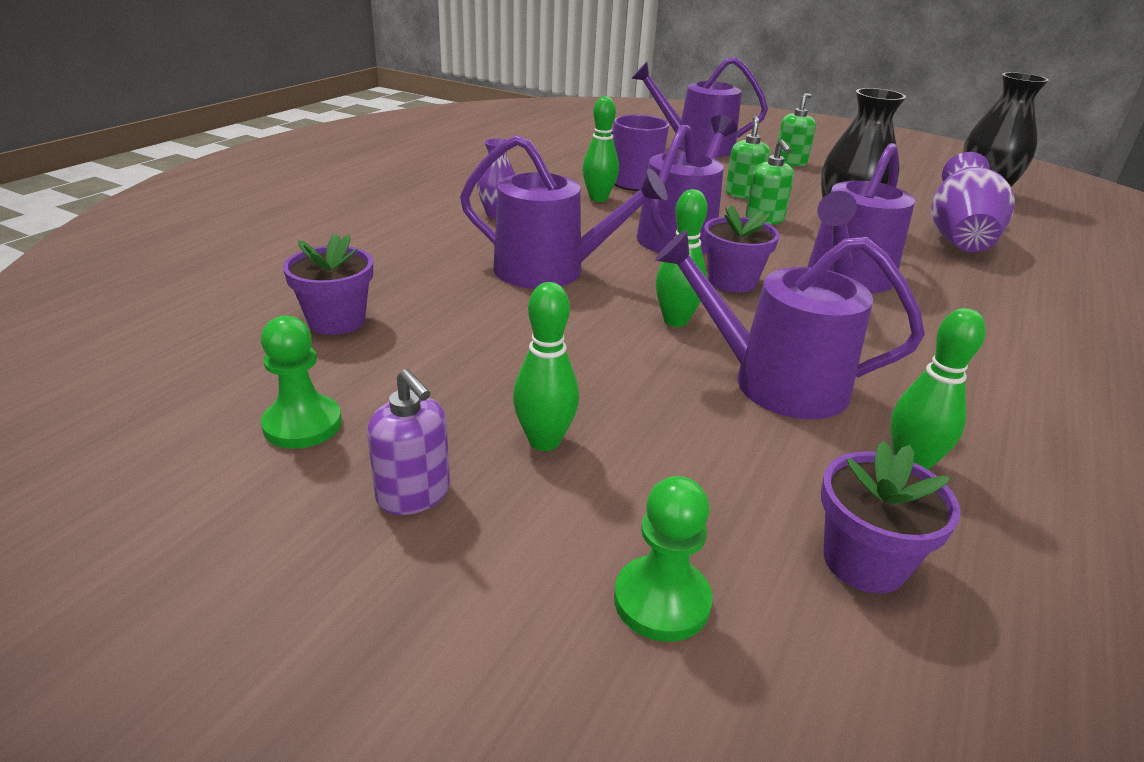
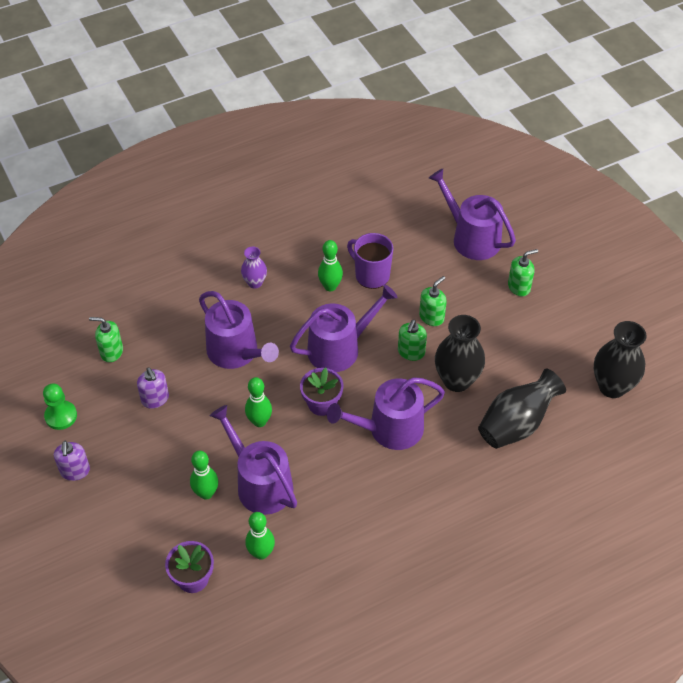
camera: 35 degrees right, 20 degrees up
purple flower pot [283,233,373,335] -> green soap dispenser [89,317,123,362]
green bowling pin [513,282,579,451] -> green bowling pin moved to [190,451,218,500]
green pawn [614,476,713,642] -> none
purple vase [931,152,1015,252] -> black vase [478,368,566,449]
none -> purple soap dispenser [137,367,169,409]

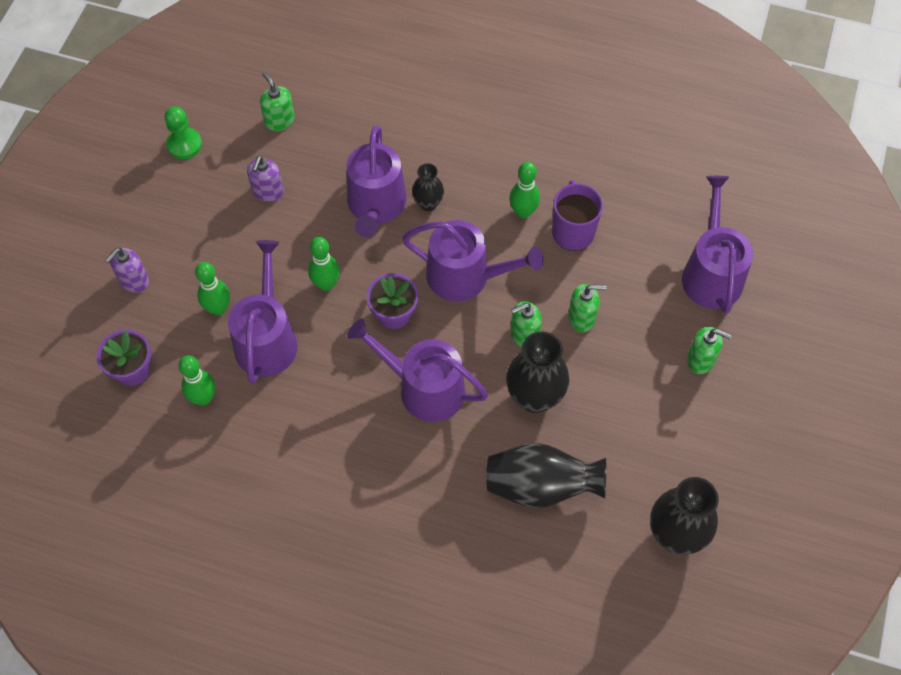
camera: 45 degrees right, 10 degrees up
purple soap dispenser [54,441,90,481] -> purple soap dispenser moved to [105,248,149,293]
purple vase [241,247,267,289] -> none
none -> black vase [412,163,444,211]

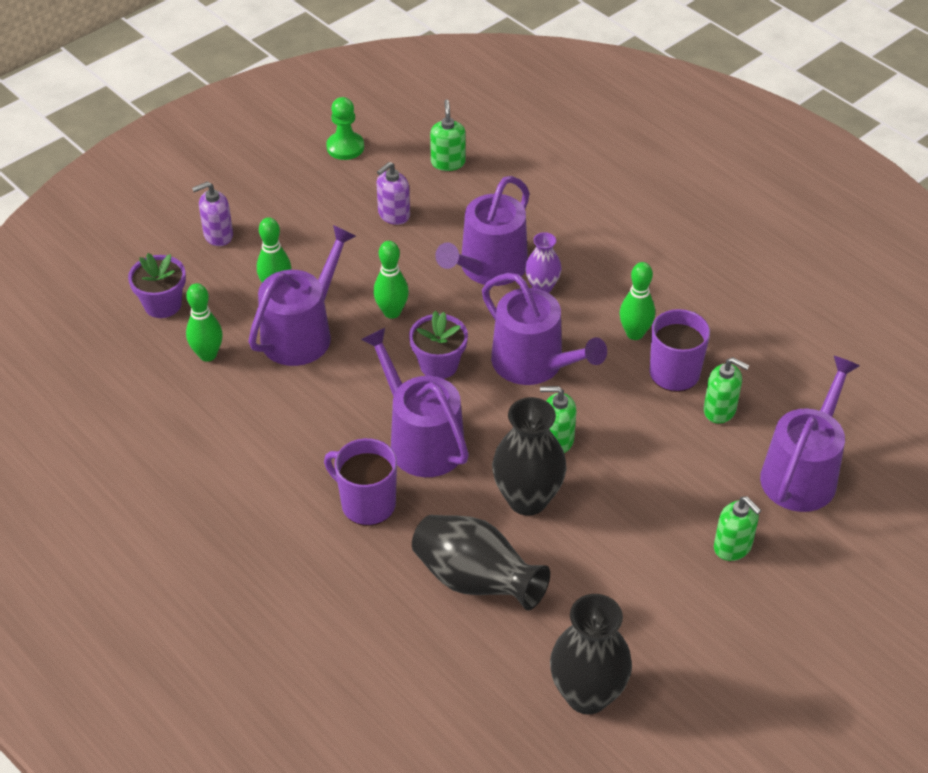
camera: 30 degrees right, 15 degrees down
black vase [412,163,444,211] -> purple vase [525,232,562,293]
green soap dispenser [568,284,606,332] -> green soap dispenser moved to [704,357,749,424]
none -> purple mug [324,438,397,526]

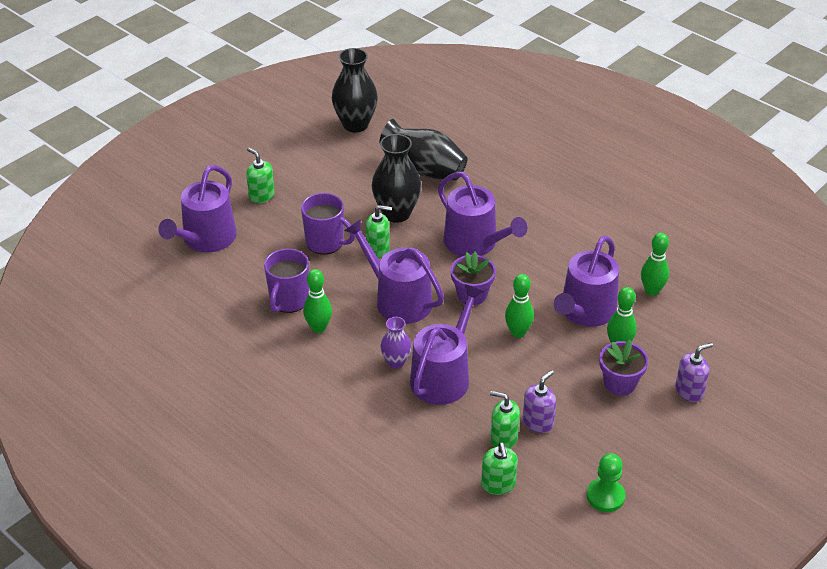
camera: 175 degrees right, 5 degrees down
purple flower pot [128,253,186,318] -> purple flower pot moved to [599,339,649,396]
purple mug [324,438,397,526] -> purple mug moved to [301,193,355,254]
green soap dispenser [704,357,749,424] -> green soap dispenser moved to [490,391,520,449]

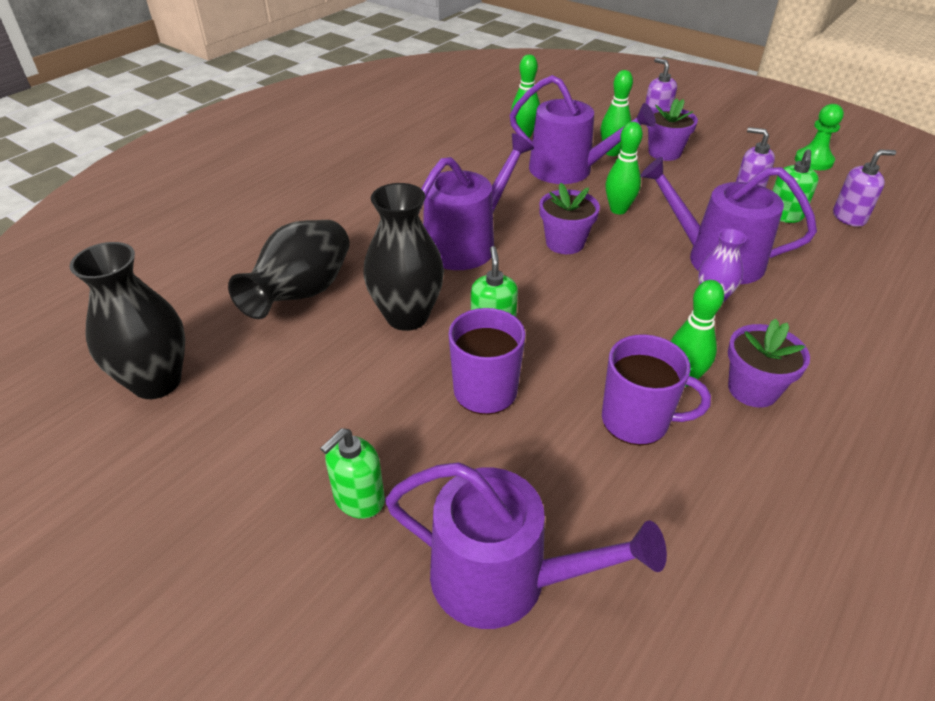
camera: 95 degrees left, 0 degrees up
purple watering can [344,219,444,324] -> none
green soap dispenser [481,442,518,495] -> purple soap dispenser [833,150,896,227]
none -> purple flower pot [728,319,810,408]

